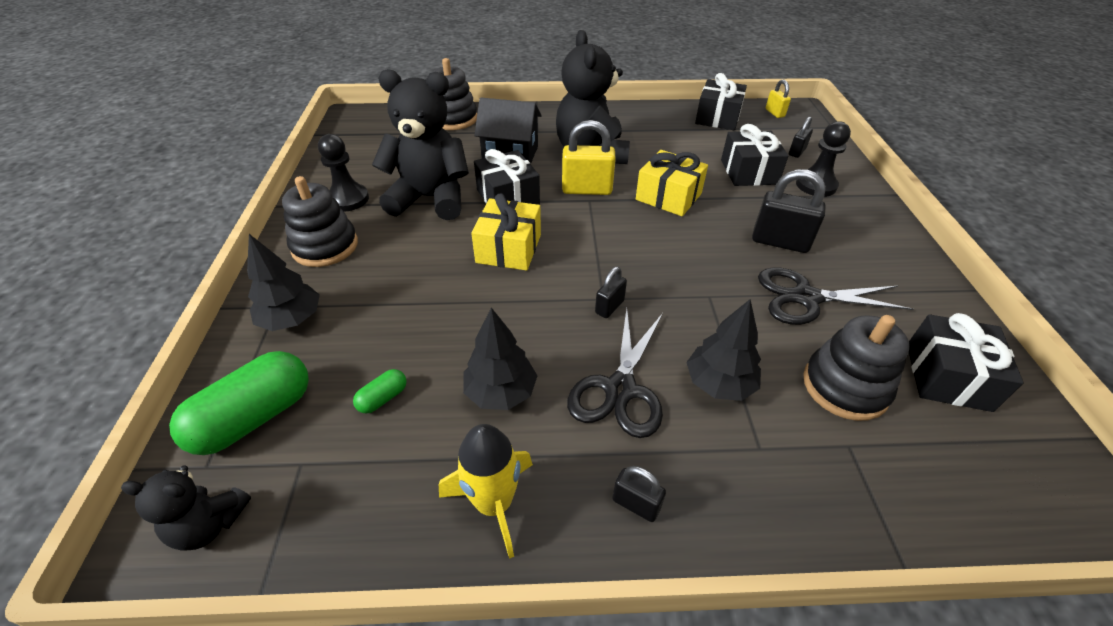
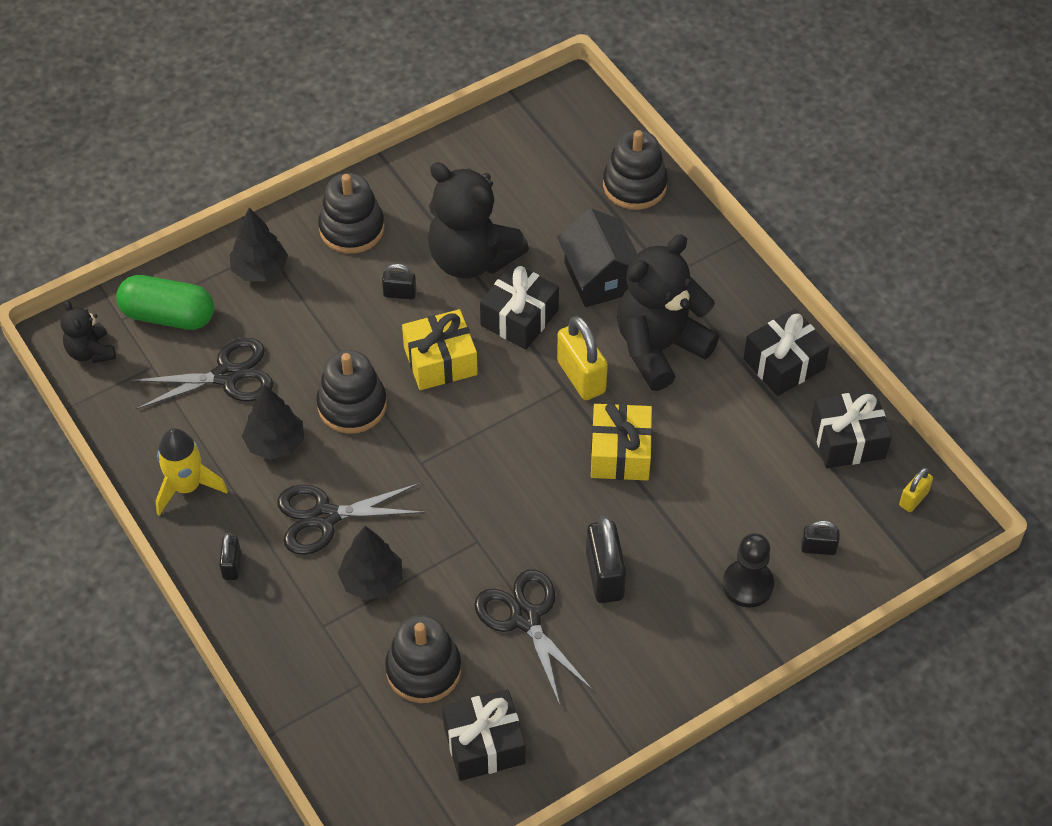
camera: 60 degrees right, 10 degrees up
black pawn [318,134,369,212] -> none
green capsule [353,369,407,414] -> black scissors [130,338,273,410]
black teddy bear [372,69,469,220] -> black teddy bear turned 150 degrees clockwise [428,162,529,279]
black padlock [595,267,627,318] -> black padlock moved to [382,264,416,300]
black gift [721,124,789,186] -> black gift moved to [744,309,830,396]
none -> black stacking toy [316,350,387,434]

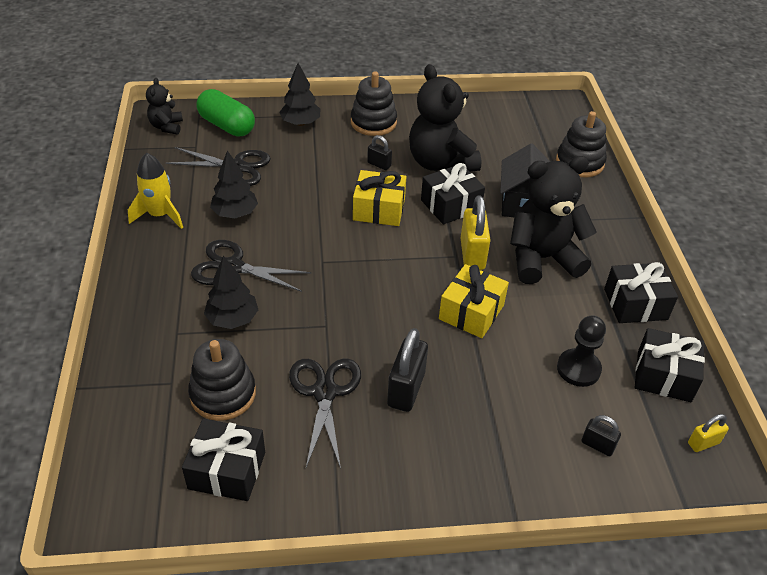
camera: 25 degrees right, 10 degrees down
black padlock [219,533,241,580] -> none
black stacking toy [316,350,387,434] -> none
black pawn [723,533,774,608] -> black pawn moved to [557,315,606,387]

